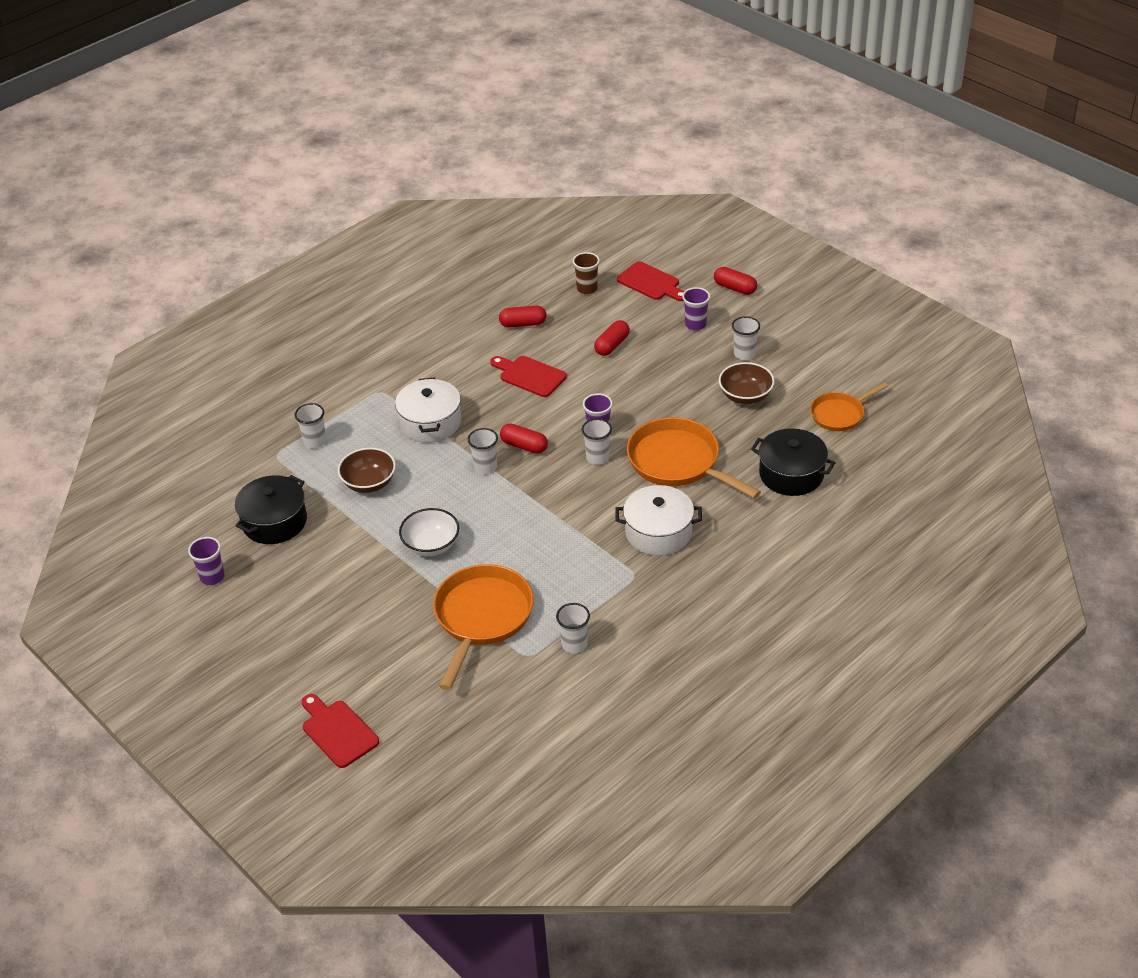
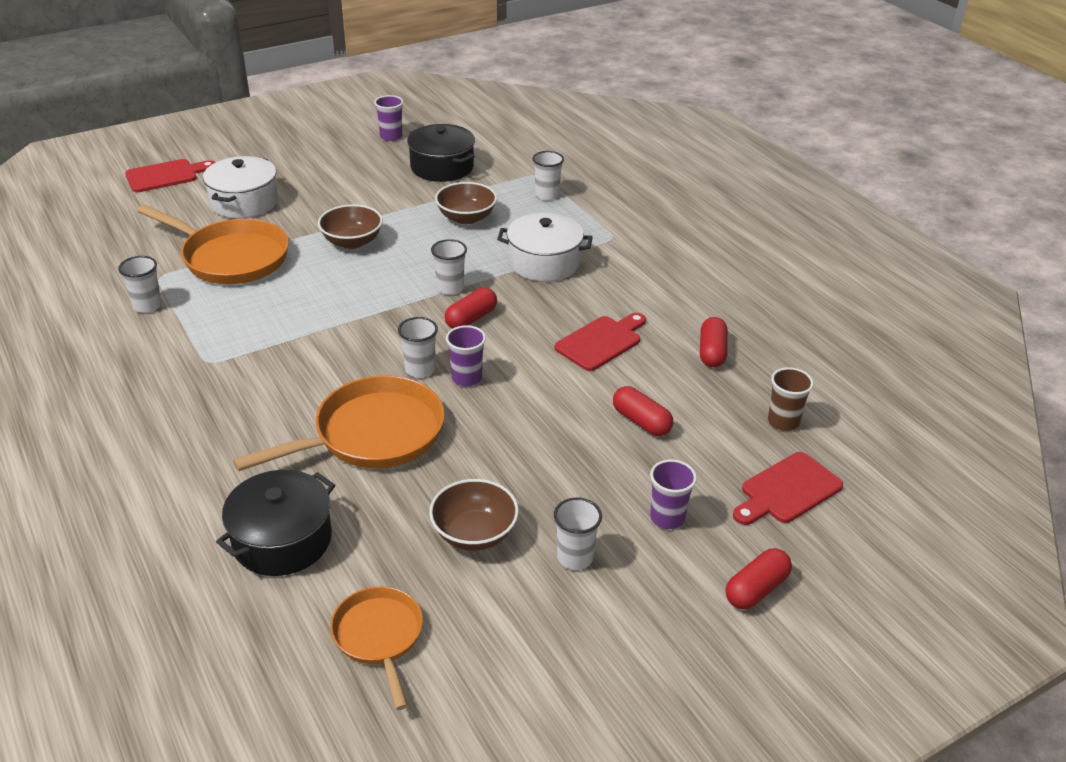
camera: 100 degrees right, 5 degrees down
white bowl [399,508,459,556] -> brown bowl [318,204,383,249]
white pot [615,485,702,556] -> white pot moved to [203,156,278,218]

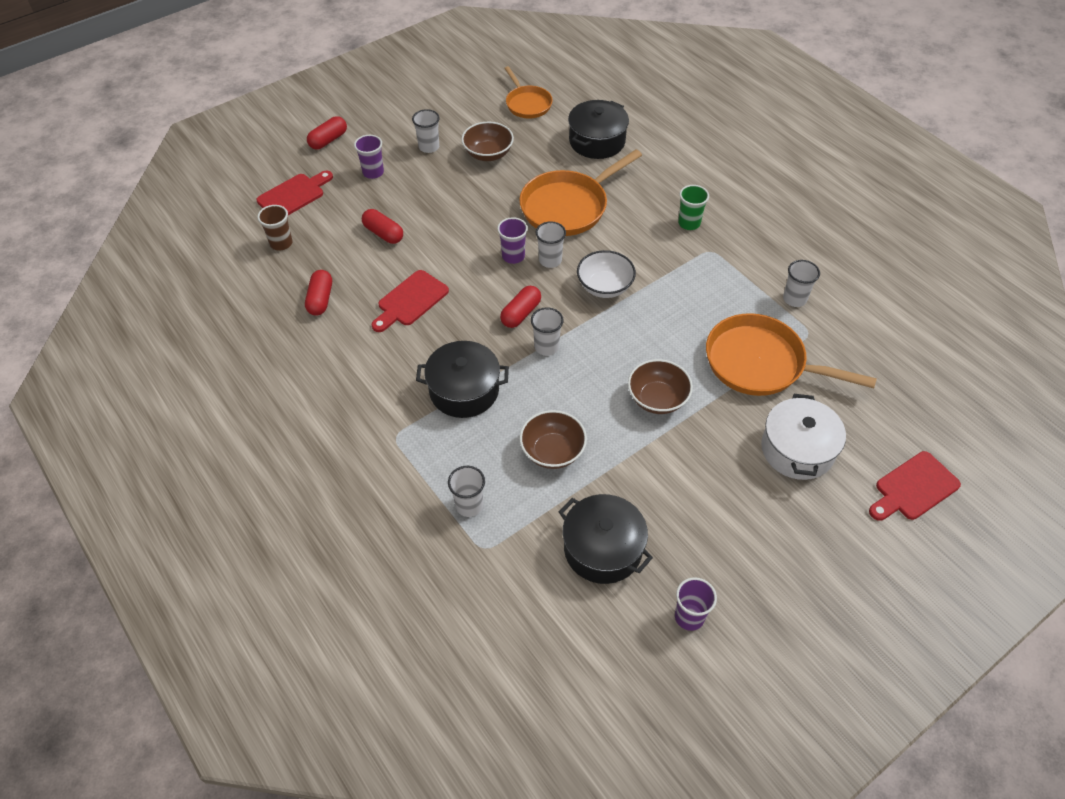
camera: 175 degrees right, 15 degrees up
white pot [497,213,593,282] -> black pot [416,341,509,418]
none -> white bowl [577,250,636,298]
none -> green cup [678,185,709,230]

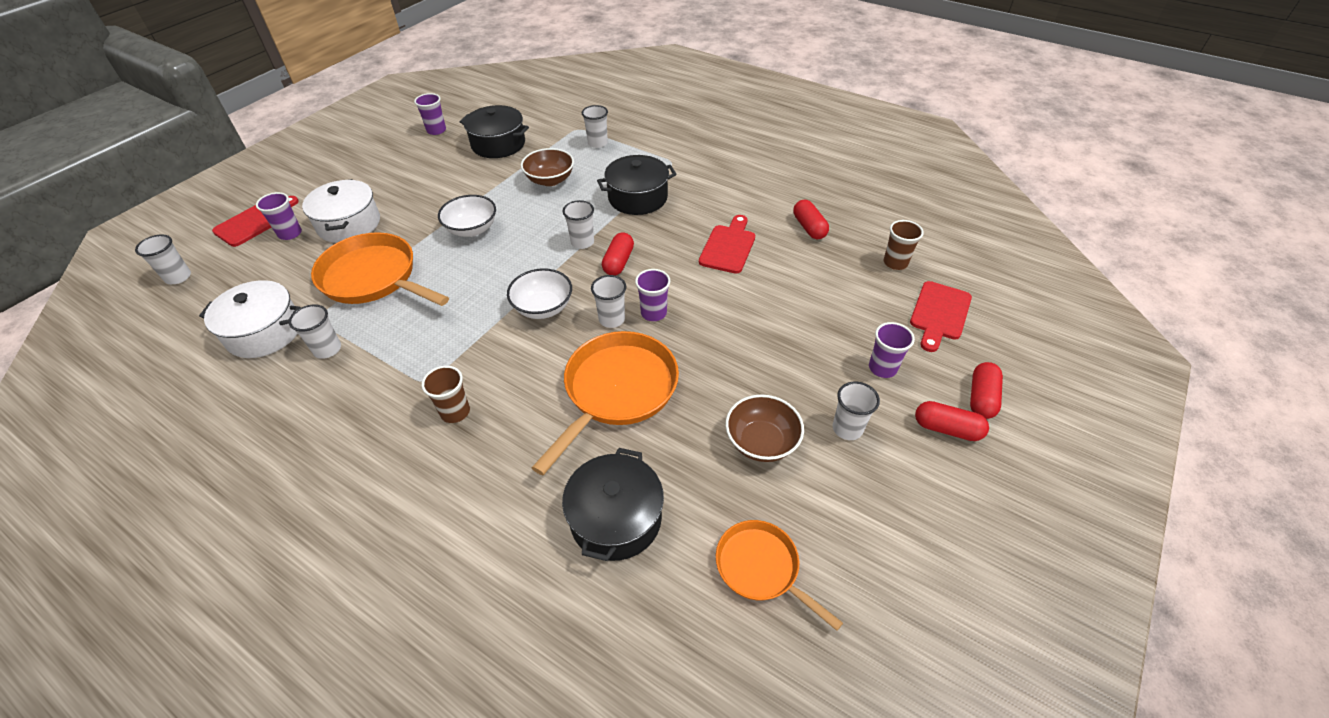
camera: 160 degrees right, 5 degrees down
red capsule [362,209,403,244] -> red capsule moved to [915,401,989,441]
brown bowl [628,359,693,414] -> white bowl [438,195,496,237]
green cup [678,185,709,230] -> brown cup [422,366,470,423]
orange pan [706,313,877,396] -> orange pan turned 150 degrees counterclockwise [311,232,449,306]
none -> white cup [135,234,191,284]
none -> white pot [199,280,301,358]
none -> purple cup [256,192,302,240]

